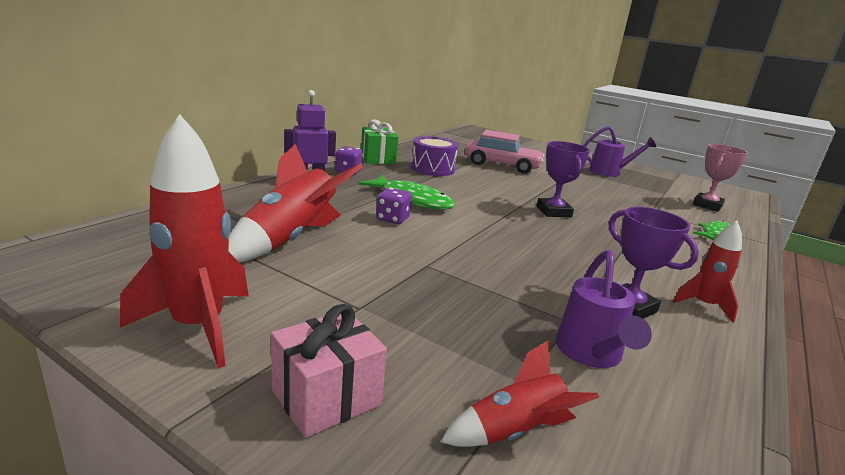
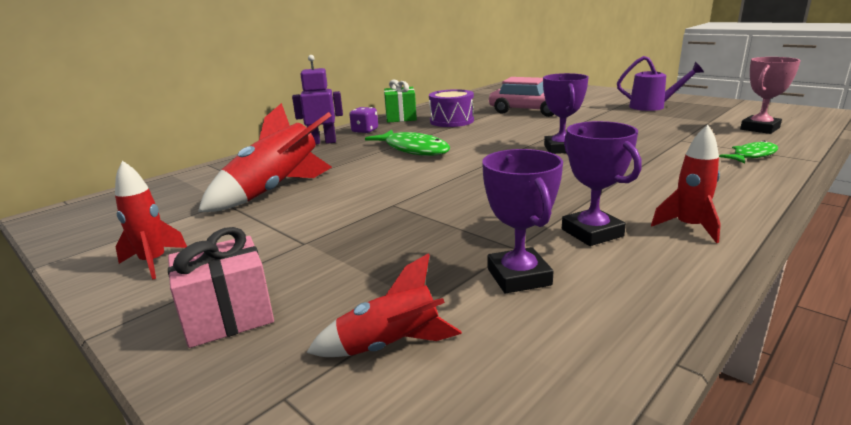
camera: 15 degrees right, 0 degrees up
red rocket [120,114,249,368] -> red rocket [115,161,187,280], size x0.57
purple dice [376,188,412,224] -> none
purple watering can [556,250,652,368] -> purple trophy [482,149,563,294]

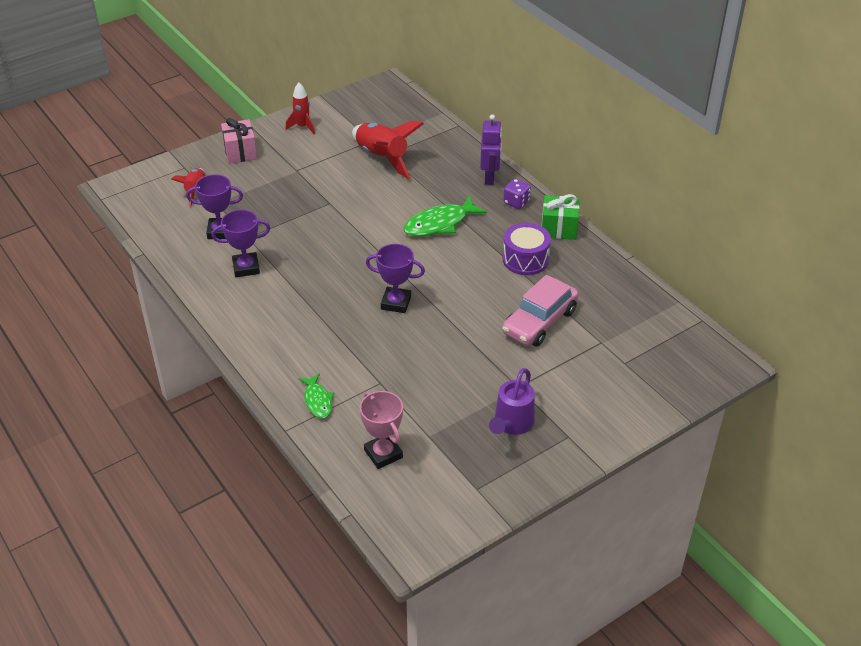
camera: 100 degrees right, 20 degrees up
red rocket [651,124,721,243] -> none

